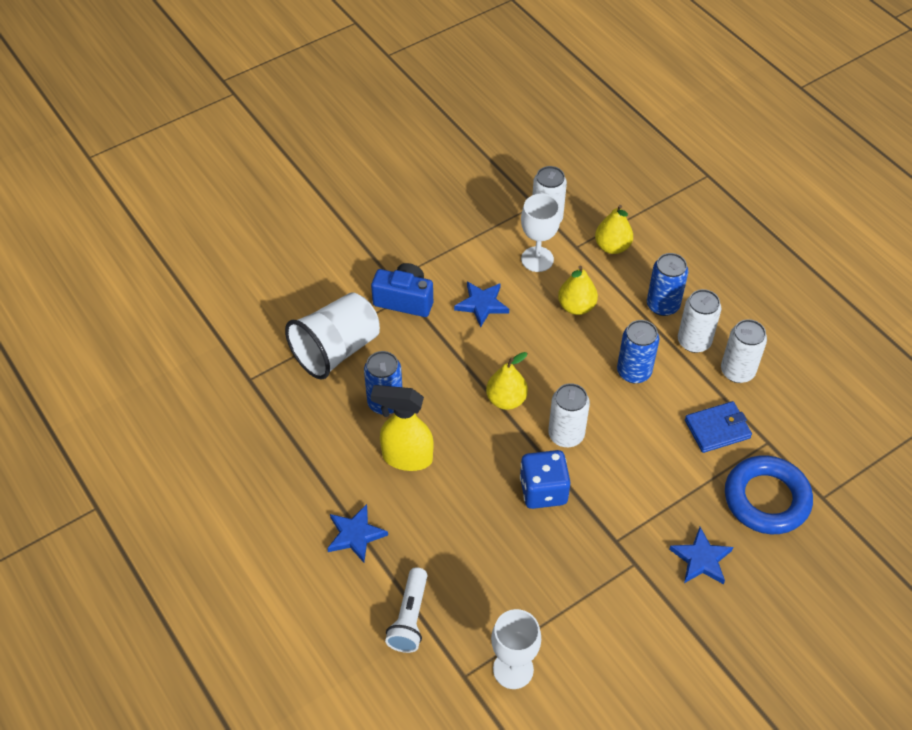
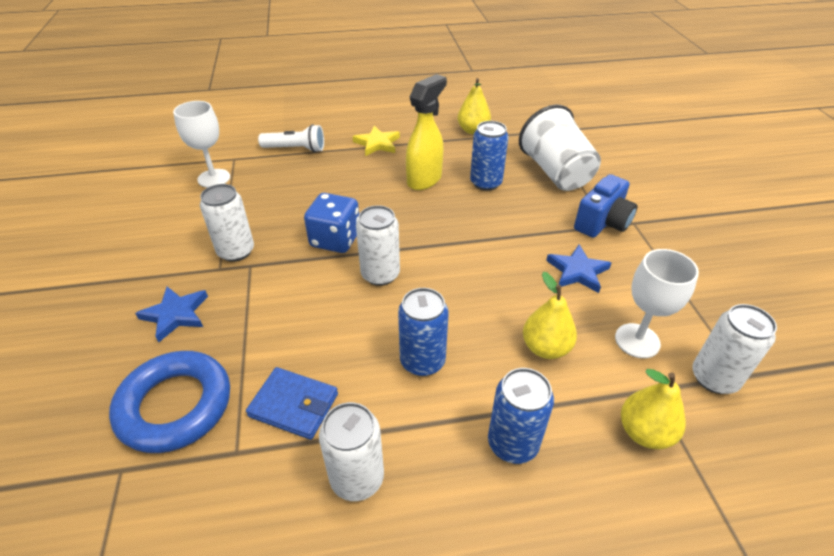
camera: 115 degrees right, 10 degrees down
blue star [327,504,388,563] -> yellow star [353,126,400,156]
white flashlight [385,567,428,653] -> white flashlight turned 150 degrees clockwise [258,124,324,152]
yellow pear [486,352,528,410] -> yellow pear moved to [458,78,491,134]
white can [678,289,721,353] -> white can moved to [200,184,254,262]
blue wallet [685,401,752,453] -> blue wallet turned 75 degrees counterclockwise [246,367,338,440]

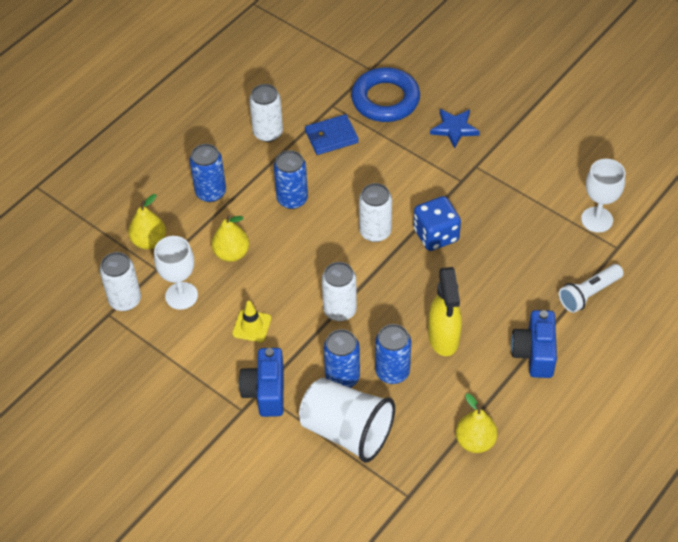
camera: 140 degrees right, 10 degrees up
white can [200,184,254,262] -> white can moved to [322,262,357,321]
yellow star [353,126,400,156] -> blue camera [511,310,557,378]
blue star [546,244,611,293] -> yellow traffic cone [232,301,271,342]
none -> blue can [324,329,360,388]

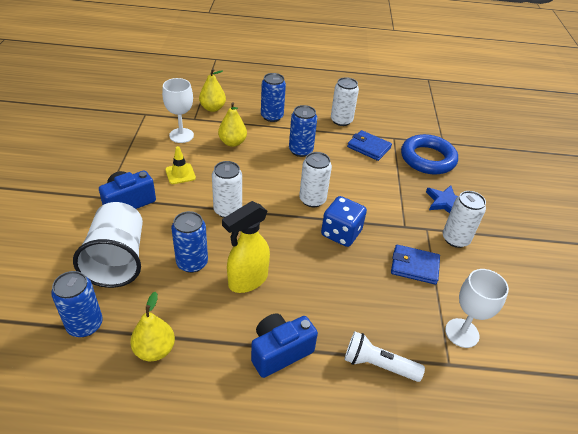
camera: 50 degrees right, 10 degrees down
white can [100,252,141,311] -> white can moved to [443,191,486,248]
blue can [324,329,360,388] -> blue can moved to [51,271,103,337]
none -> blue wallet [391,244,440,285]

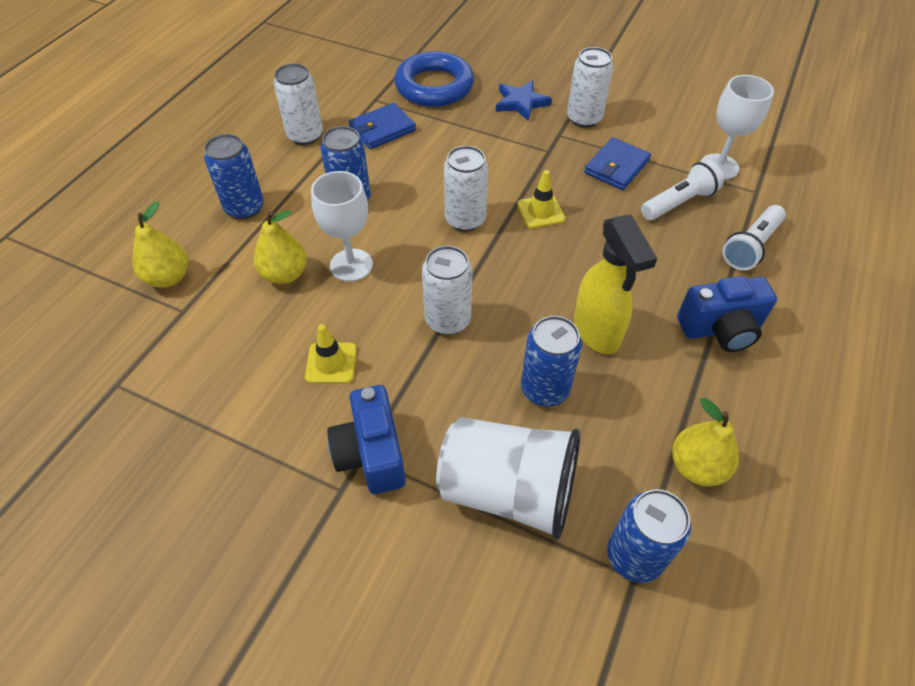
camera: 65 degrees left, 10 degrees up
white goblet [162,78,194,143] -> white goblet moved to [311,171,373,282]
blue camera [251,314,318,378] -> blue camera turned 90 degrees counterclockwise [677,276,777,352]
blue dice [321,196,367,247] -> yellow traffic cone [517,170,565,229]
none -> white flashlight [641,160,724,220]

